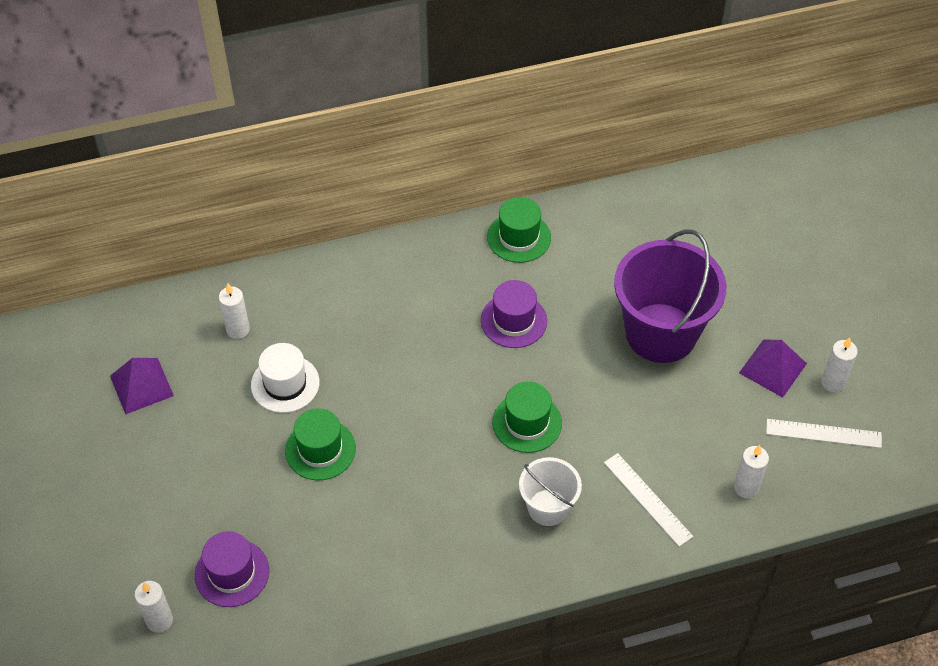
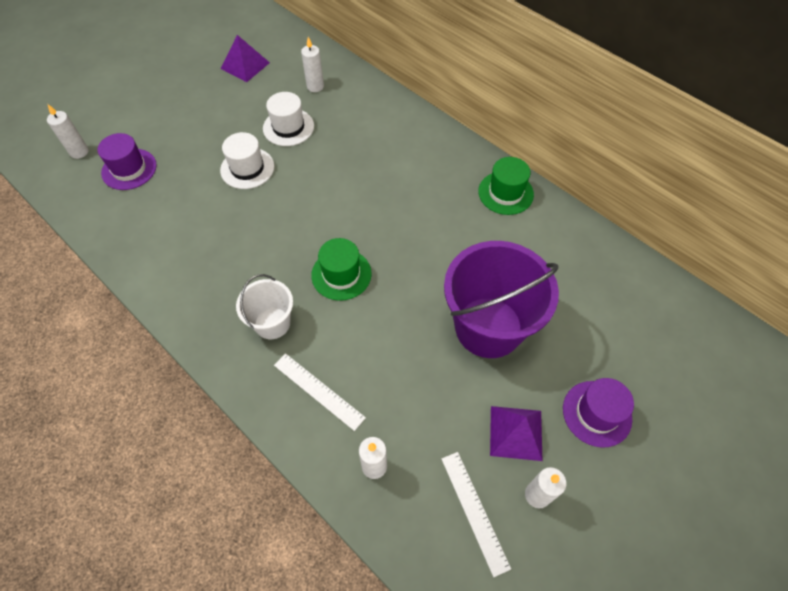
camera: 60 degrees right, 5 degrees up
green hat [285,408,356,480] -> white hat [220,132,274,189]
purple hat [481,280,547,348] -> purple hat moved to [563,378,634,448]
white ruler [604,453,693,547] -> white ruler turned 75 degrees counterclockwise [274,353,366,431]

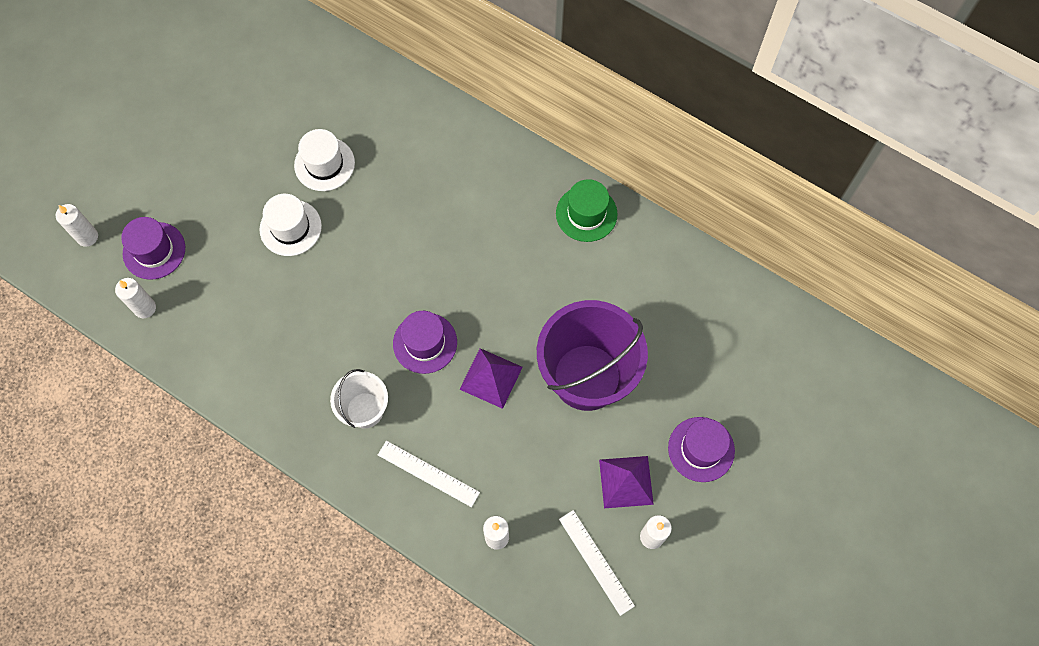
camera: 10 degrees left, 10 degrees up
purple pyramid [221,35,270,82] -> purple pyramid moved to [459,348,523,409]
white candle [301,37,324,92] -> white candle moved to [115,278,156,318]
green hat [311,238,372,301] -> purple hat [393,311,457,374]

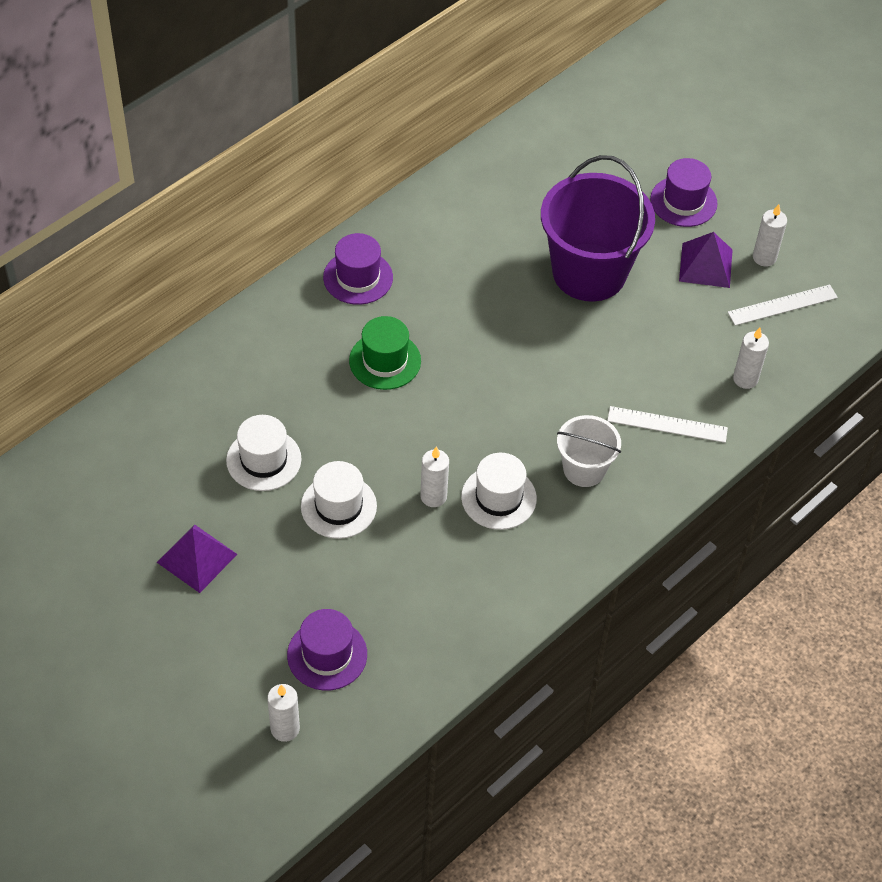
camera: 80 degrees left, 15 degrees down
white candle [115,278,156,318] -> white candle moved to [420,447,449,507]
white ruler [378,441,480,507] -> white ruler turned 60 degrees clockwise [607,406,728,443]
purple hat [393,311,457,374] -> purple hat moved to [323,233,393,305]
purple pyramid [459,348,523,409] -> purple pyramid moved to [157,525,237,593]
green hat [556,179,618,242] -> green hat moved to [349,316,421,390]
none -> white hat [461,453,537,530]

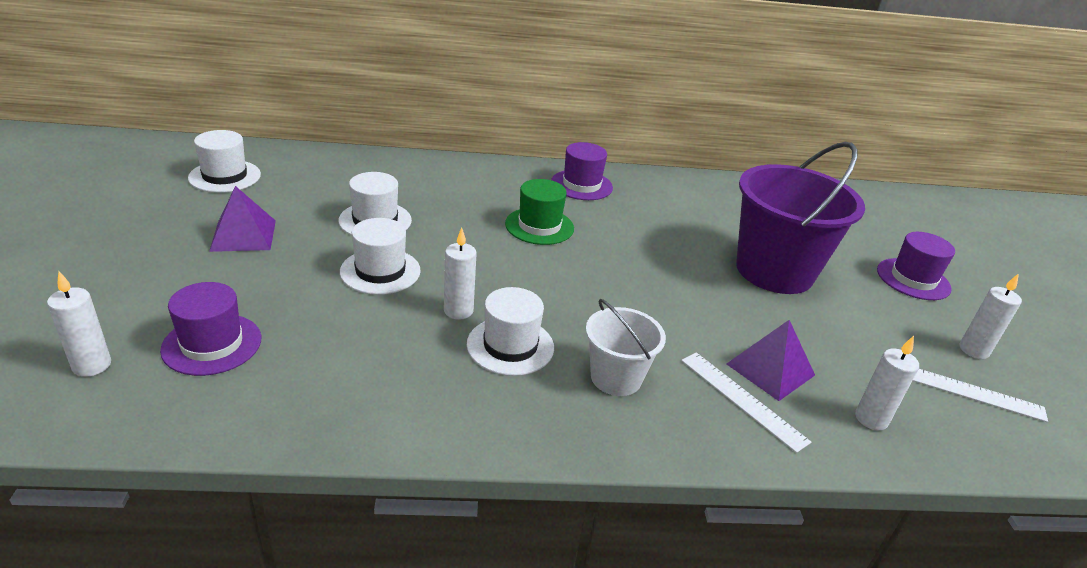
camera: 40 degrees right, 20 degrees down
purple pyramid [679,232,732,288] -> purple pyramid moved to [727,320,815,401]
none -> white hat [188,130,261,193]

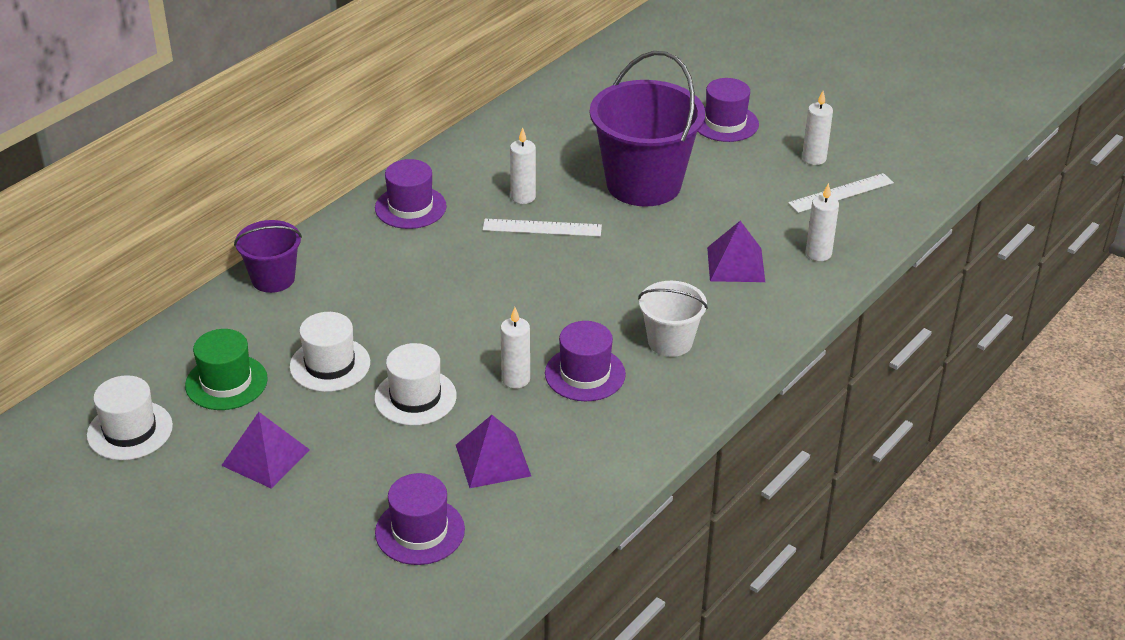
camera: 45 degrees left, 5 degrees up
white candle [47,272,111,377] -> white candle moved to [510,128,536,204]
white hat [467,287,554,376] -> purple hat [545,321,626,401]
green hat [505,179,574,245] -> green hat moved to [185,329,268,410]
white ruler [681,352,811,453] -> white ruler moved to [483,219,602,237]
none -> purple bucket [234,220,302,293]
none -> purple pyramid [456,415,531,488]

